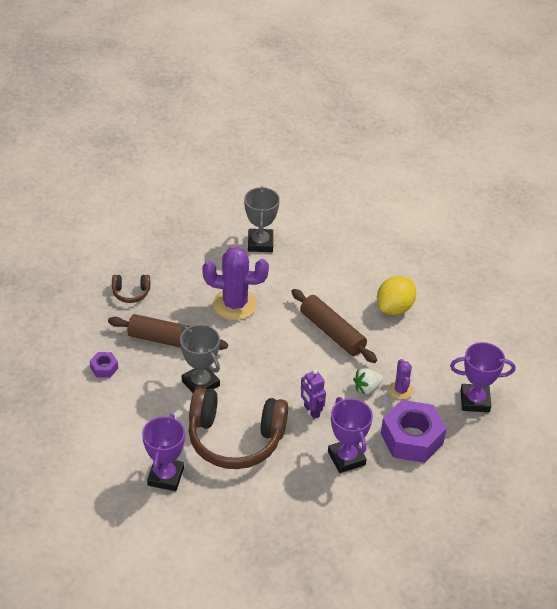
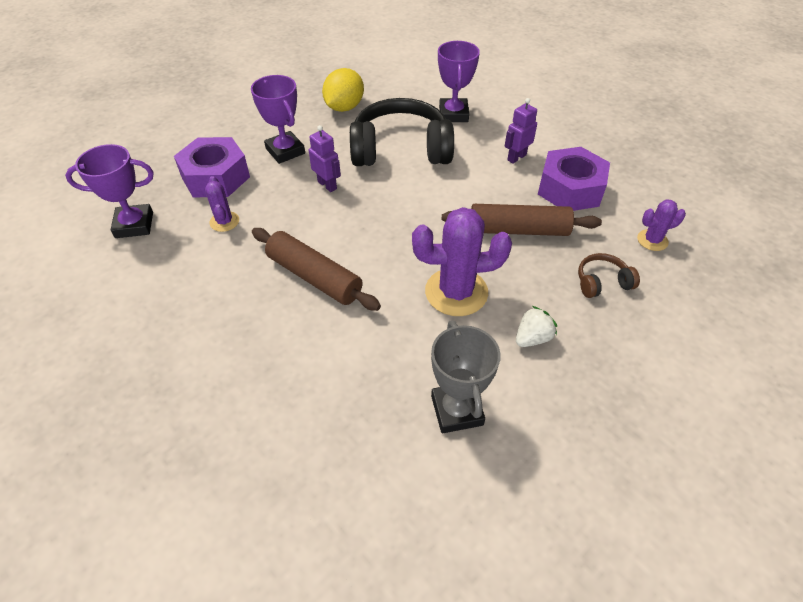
camera: 170 degrees right, 5 degrees up
purple nut [90,352,118,378] -> purple nut [538,147,610,211], size x2.18
grey trophy [180,325,220,393] -> none
brown headphones [189,387,288,469] -> black headphones [350,98,454,166]
white strawberry [353,368,383,395] -> white strawberry moved to [516,306,557,347]
yellow lemon [377,276,416,315] -> yellow lemon moved to [322,68,364,112]
none -> purple robot [505,98,537,164]
none -> purple cactus [637,199,686,251]

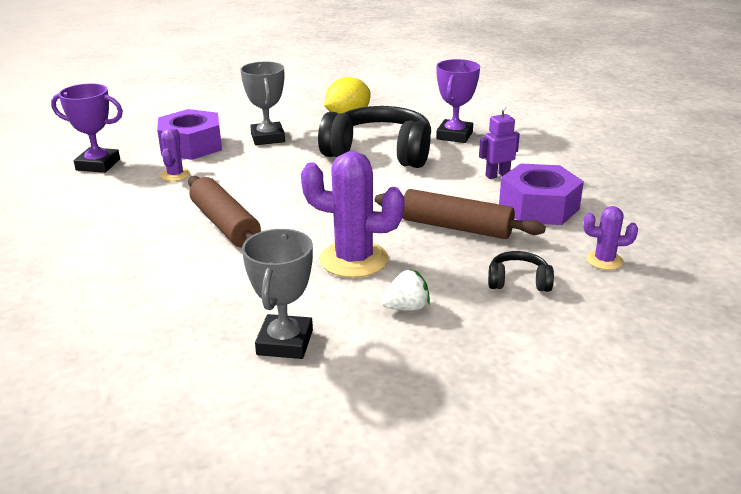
camera: 20 degrees right, 20 degrees down
purple trophy [251,75,305,164] -> grey trophy [240,61,285,145]
purple robot [309,125,341,192] -> none
brown headphones [578,253,640,298] -> black headphones [488,251,554,292]

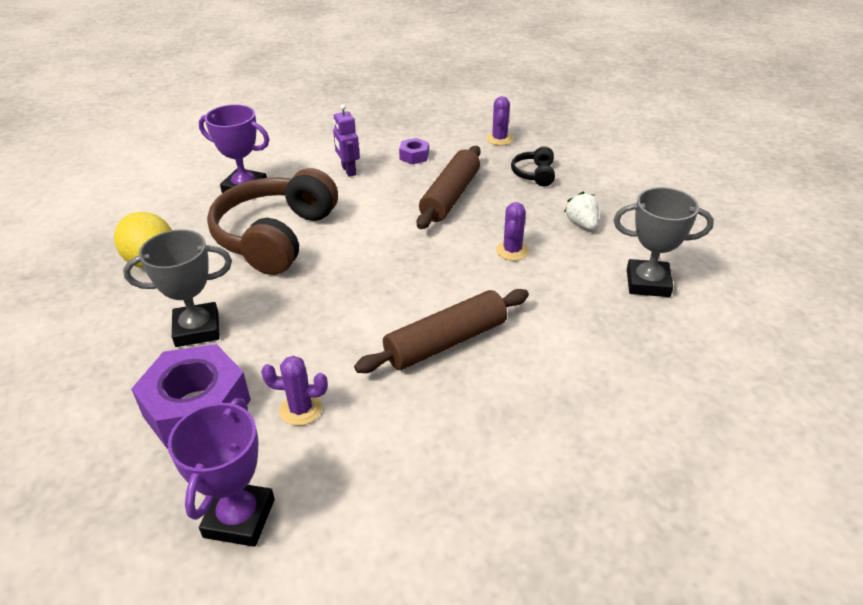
camera: 90 degrees left, 10 degrees up
purple cactus [301,151,405,278] -> purple cactus [496,202,529,261], size x0.52
black headphones [318,106,431,168] -> brown headphones [207,168,338,275]
purple nut [499,164,584,225] -> purple nut [399,138,429,164], size x0.46

